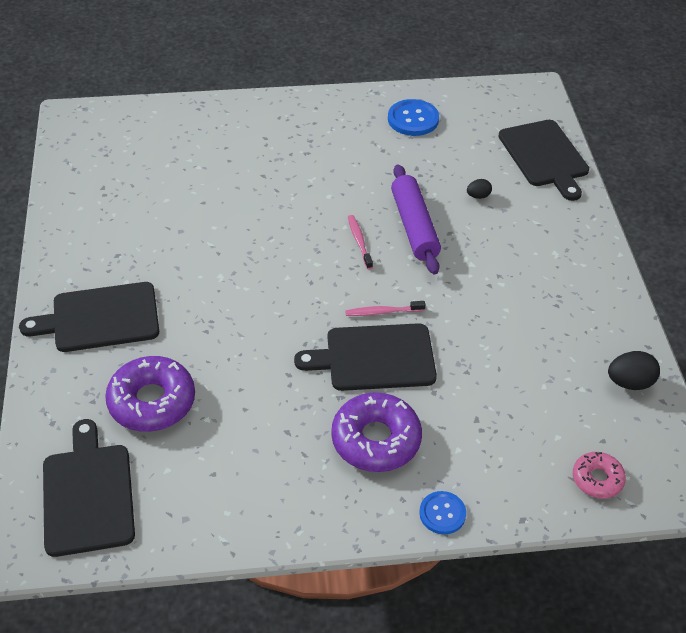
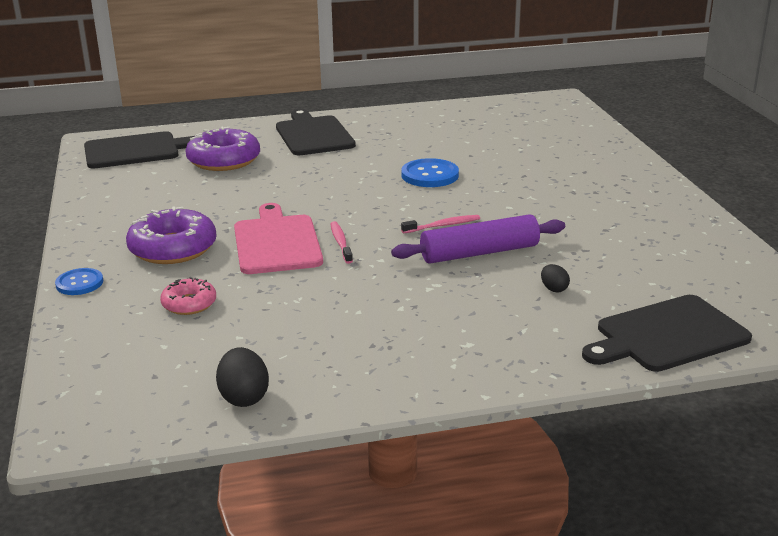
camera: 85 degrees right, 20 degrees down
black cutting board [294,323,437,391] -> pink cutting board [234,203,323,274]
blue button [388,99,439,136] -> blue button moved to [401,158,459,187]
pink donut [573,452,626,499] -> pink donut moved to [160,277,216,315]

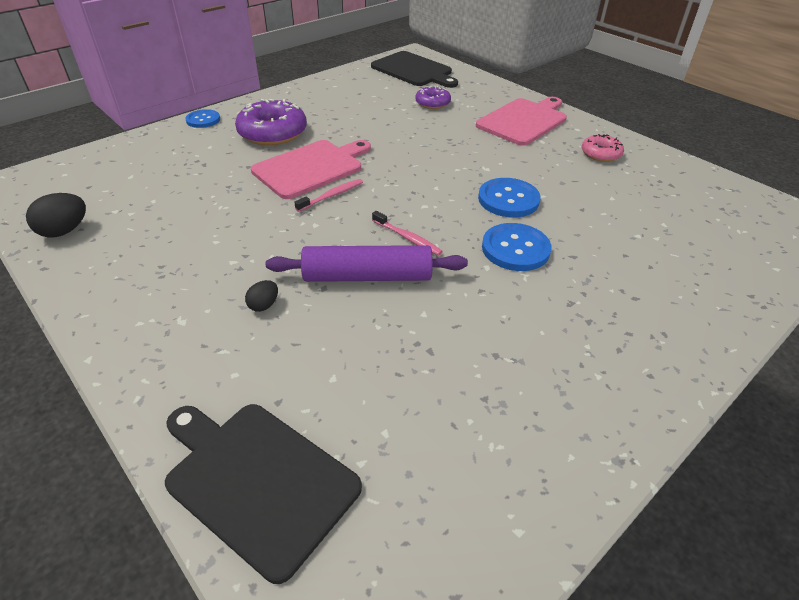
camera: 60 degrees right, 15 degrees up
pink donut [160,277,216,315] -> pink donut moved to [582,134,624,162]
purple donut [186,127,260,171] -> purple donut [415,86,451,109], size x0.56
black cutting board [276,109,356,155] -> pink cutting board [476,97,567,146]
purple rolling pin [391,215,565,264] -> purple rolling pin turned 45 degrees counterclockwise [266,245,468,282]
black egg [541,264,570,292] -> black egg moved to [245,280,278,312]
none -> blue button [482,223,551,271]

